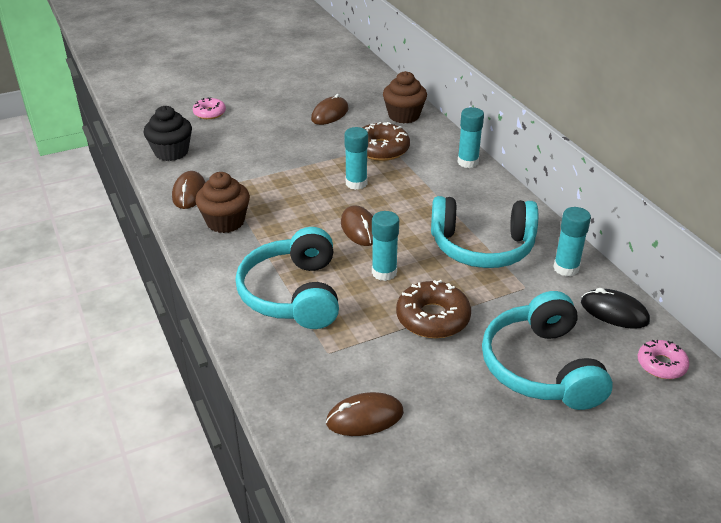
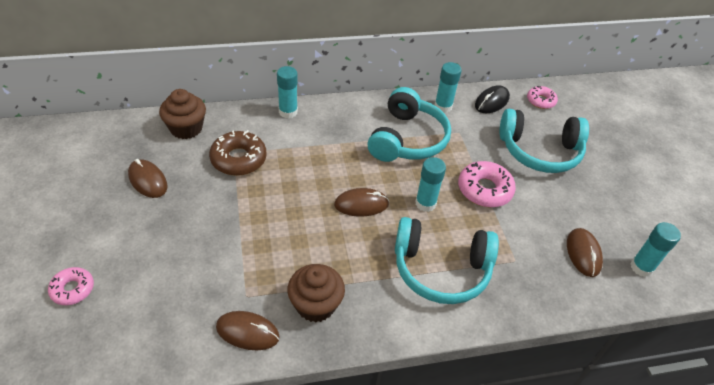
camera: 80 degrees left, 10 degrees up
black cupcake [144,106,192,161] -> none
turquoise glue stick [344,127,368,190] -> turquoise glue stick moved to [630,222,681,277]
brown donut [396,280,471,338] -> pink donut [458,161,516,207]

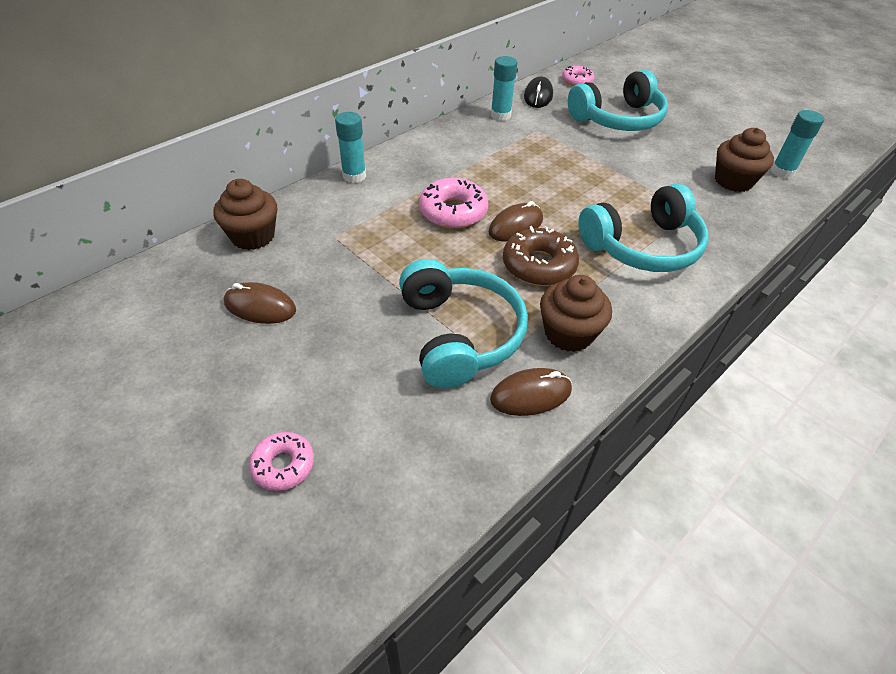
camera: 30 degrees left, 0 degrees up
brown donut [209,130,267,176] -> brown donut moved to [503,226,579,286]
turquoise headphones [368,87,451,162] -> turquoise headphones moved to [399,259,528,389]
turquoise glue stick [415,157,446,212] -> none
pink donut [458,161,516,207] -> pink donut moved to [419,178,488,229]
brown mouse [567,228,603,277] -> brown cupcake [715,128,774,192]

